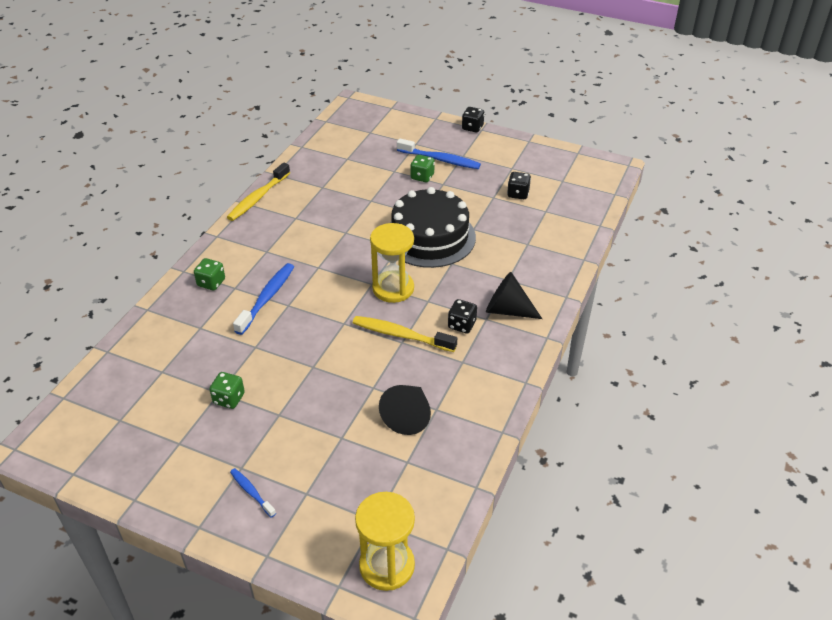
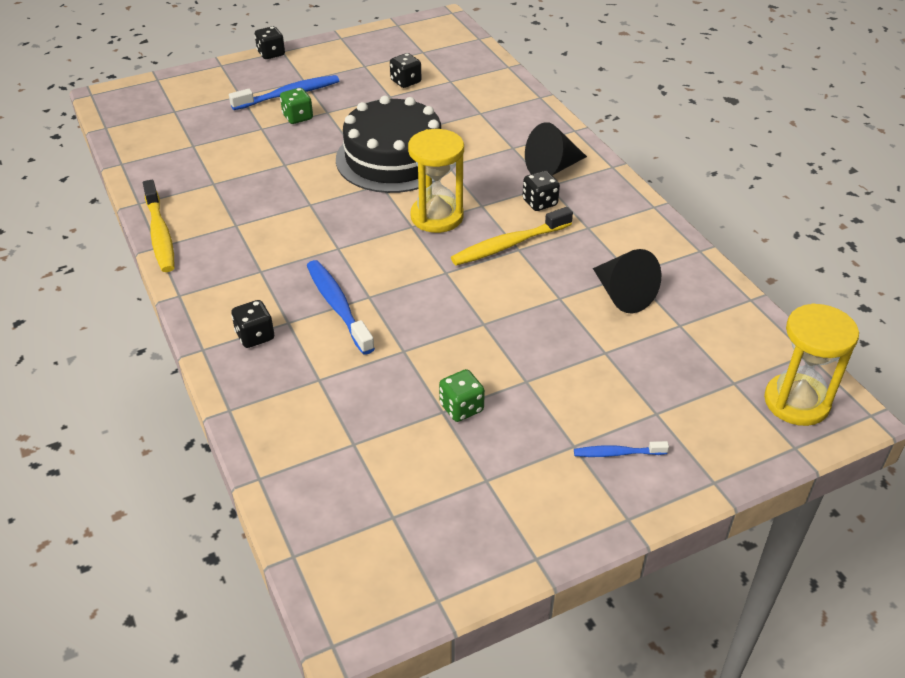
camera: 50 degrees left, 0 degrees up
green dice [194,258,225,290] -> black dice [231,300,274,348]

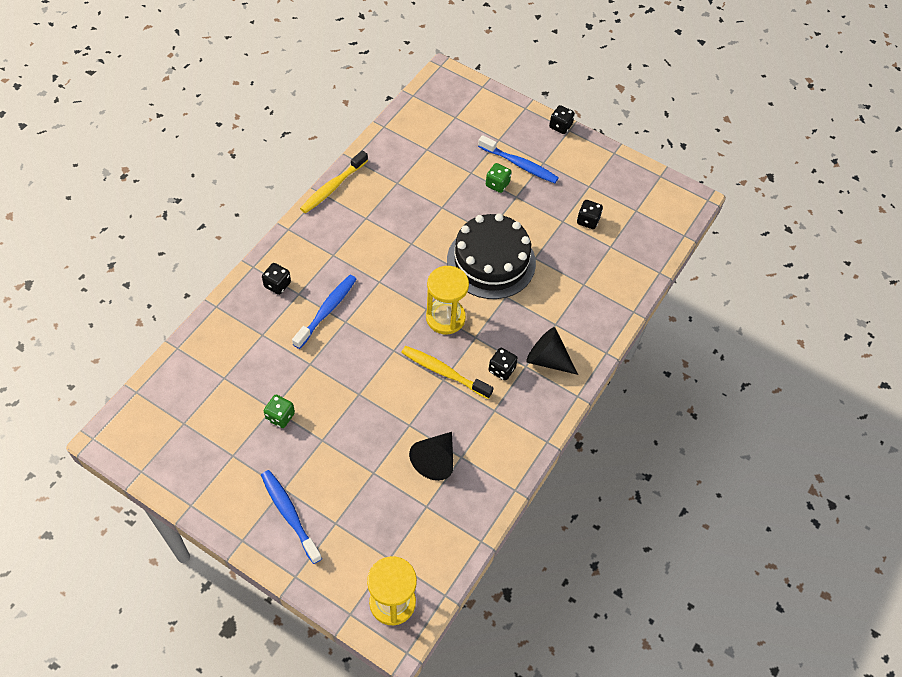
camera: 55 degrees right, 15 degrees up
blue toothbrush [574,441,669,457] -> blue toothbrush [261,470,322,564], size x1.79

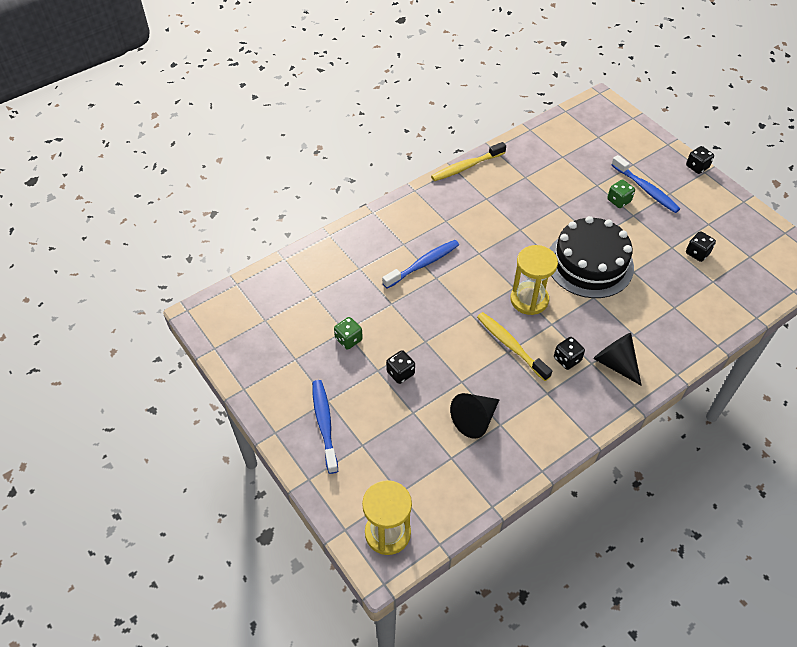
camera: 25 degrees right, 5 degrees down
black dice [262,263,291,295] -> black dice moved to [386,350,415,384]

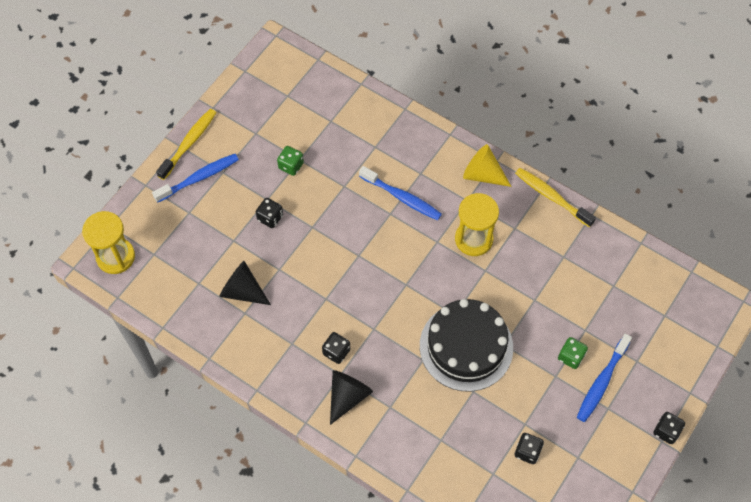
camera: 70 degrees right, 10 degrees up
yellow toothbrush [477,312,552,381] -> yellow toothbrush moved to [156,109,216,180]
yellow hourglass [510,245,558,315] -> yellow hourglass moved to [455,193,499,256]
none -> yellow cone [463,144,512,187]

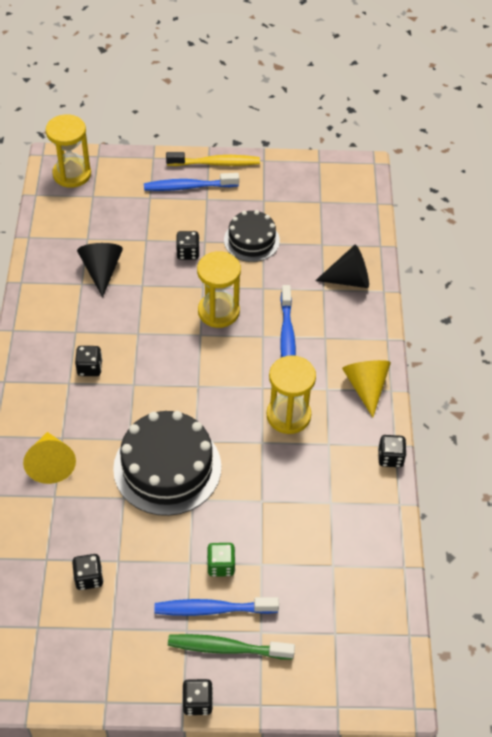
camera: 55 degrees right, 10 degrees down
blue toothbrush [152,154,239,203] -> blue toothbrush turned 150 degrees clockwise [144,173,239,191]
green dice [277,146,304,176] -> black cake [224,210,280,262]
black cone [330,370,373,425] -> black cone moved to [315,245,369,288]
yellow toothbrush [515,168,596,227] -> black dice [378,435,407,467]
none -> yellow cone [23,432,76,484]
none -> green toothbrush [168,634,295,660]
none -> yellow hourglass [197,251,241,328]

